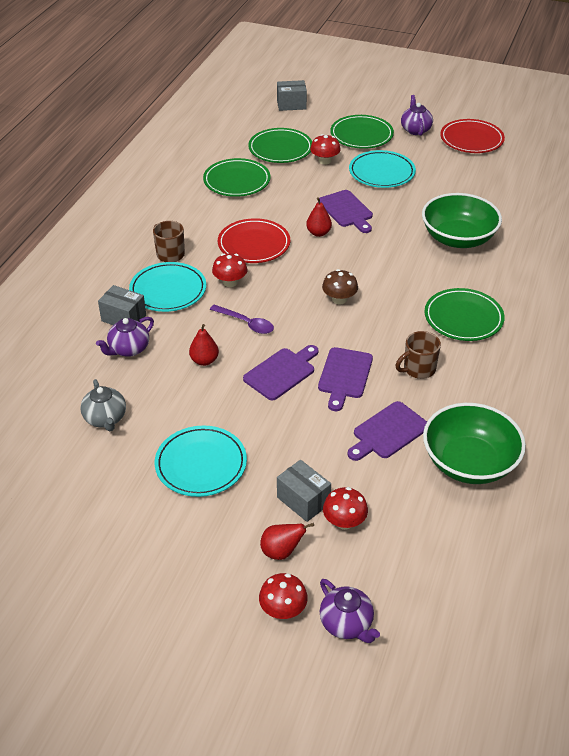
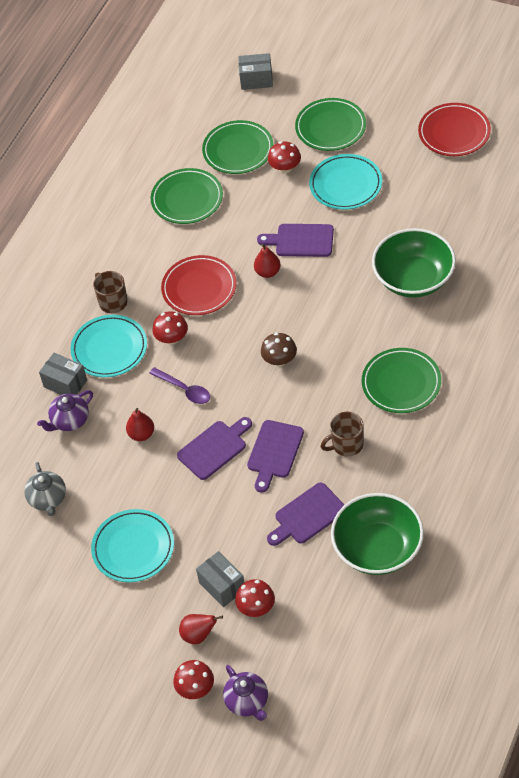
camera: 10 degrees right, 10 degrees up
purple cutting board [318,190,373,233] -> purple cutting board turned 120 degrees clockwise [257,224,334,257]
purple teapot [401,95,433,136] -> none

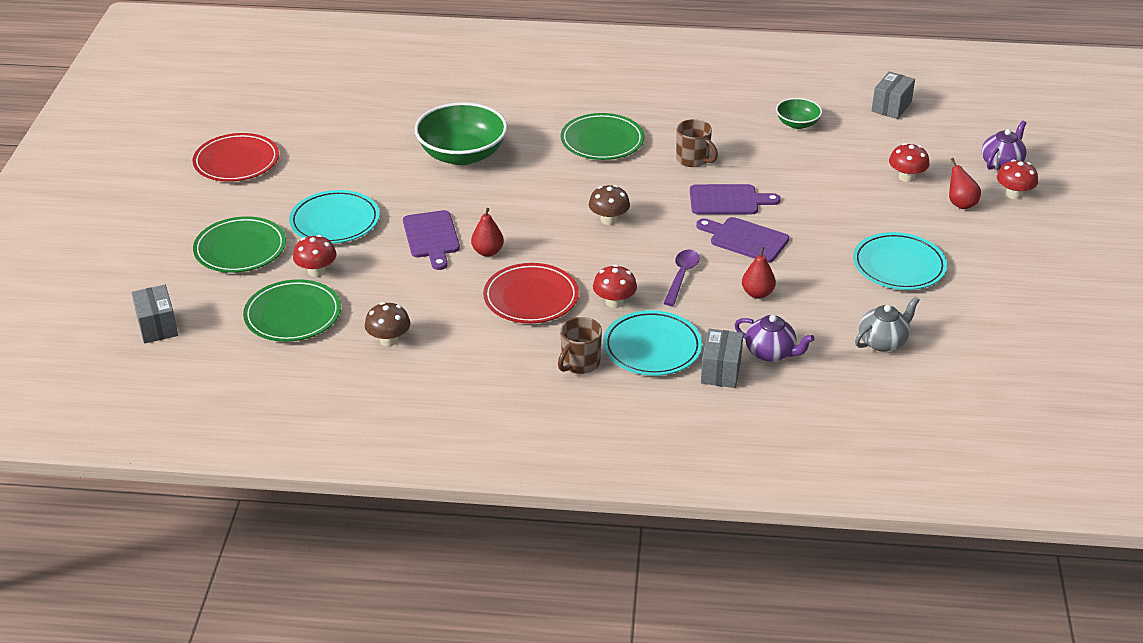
camera: 115 degrees left, 15 degrees down
green plate [151,168,223,224] -> brown mushroom [365,302,410,346]
grey box [196,551,244,607] -> grey box moved to [871,72,915,119]
purple cutting board [267,483,345,546] -> none
green bowl [331,493,424,575] -> green bowl [776,98,822,129], size x0.51

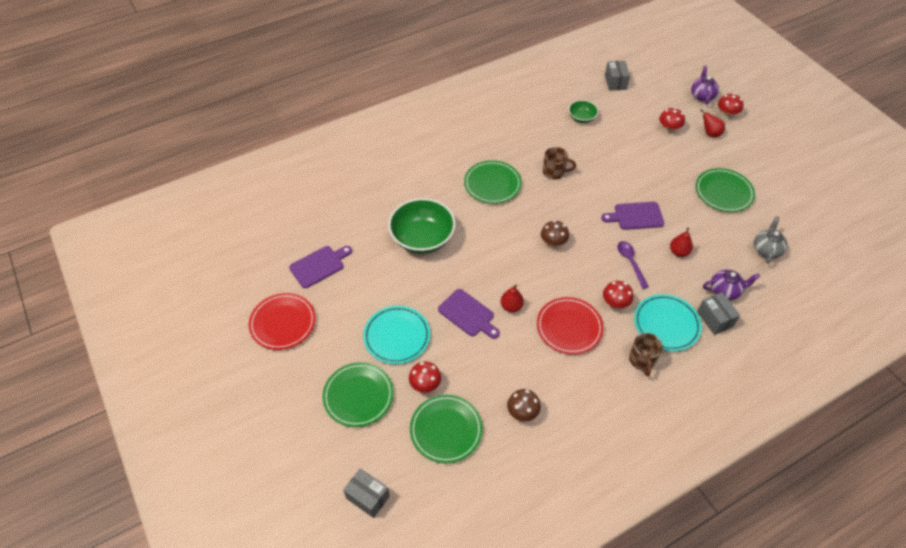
camera: 35 degrees left, 15 degrees up
purple cutting board [690,184,781,215] -> purple cutting board moved to [289,246,352,288]
turquoise plate [853,232,947,290] -> green plate [695,168,755,212]

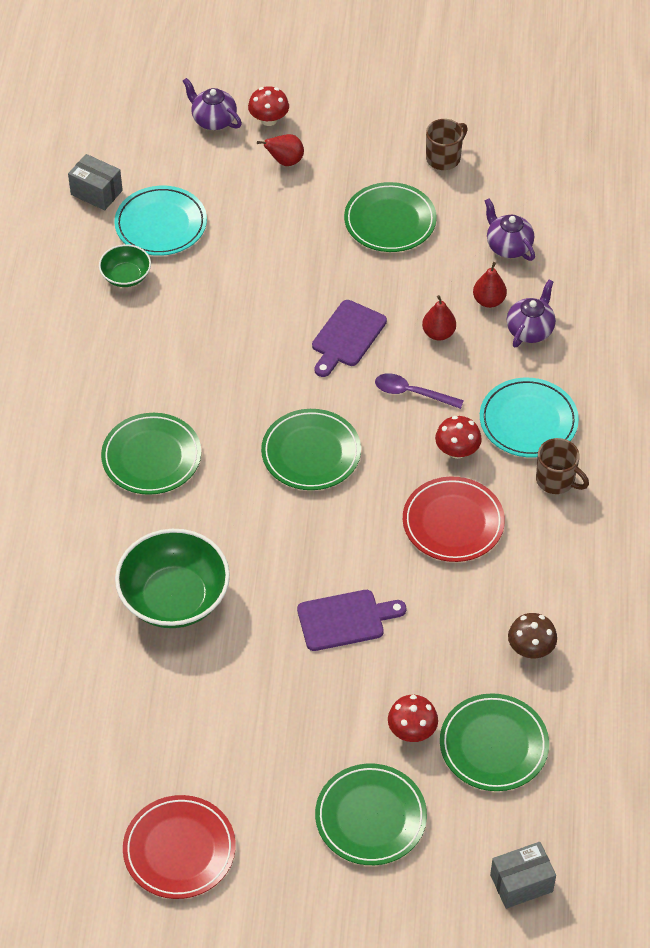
camera: 55 degrees left, 0 degrees up
purple cutting board [289,246,352,288] -> none
turquoise plate [363,306,430,364] -> turquoise plate moved to [114,186,207,256]
red pear [501,284,524,312] -> red pear moved to [473,262,507,308]
brown mushroom [541,220,569,247] -> green plate [261,409,361,490]
brown mug [543,147,576,179] -> brown mug moved to [426,119,468,170]
red mushroom [659,108,685,132] -> none
grey box [697,292,740,335] -> none
grey teapot [754,216,788,263] -> purple teapot [485,198,535,261]

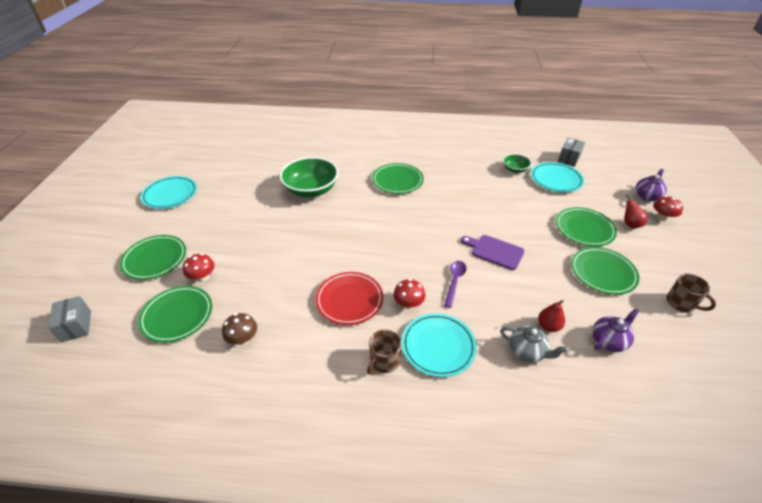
camera: 90 degrees right, 10 degrees down
red plate [123,795,236,899] -> turquoise plate [141,176,197,209]
green plate [261,409,361,490] -> green plate moved to [556,207,617,246]
purple cutting board [297,590,406,651] -> none
red pear [422,295,456,341] -> none
purple teapot [507,280,556,347] -> grey teapot [500,326,568,363]

